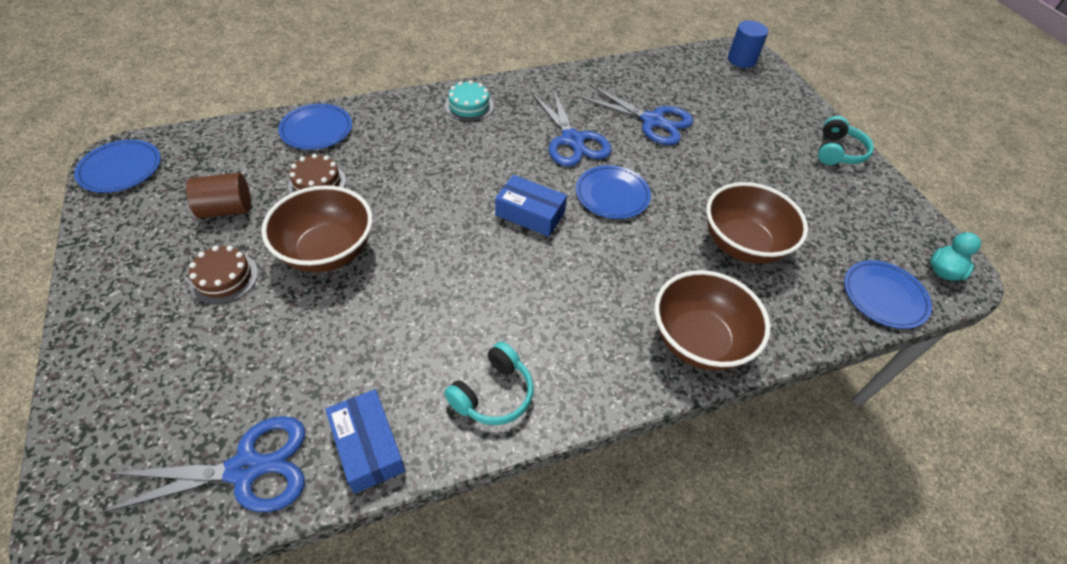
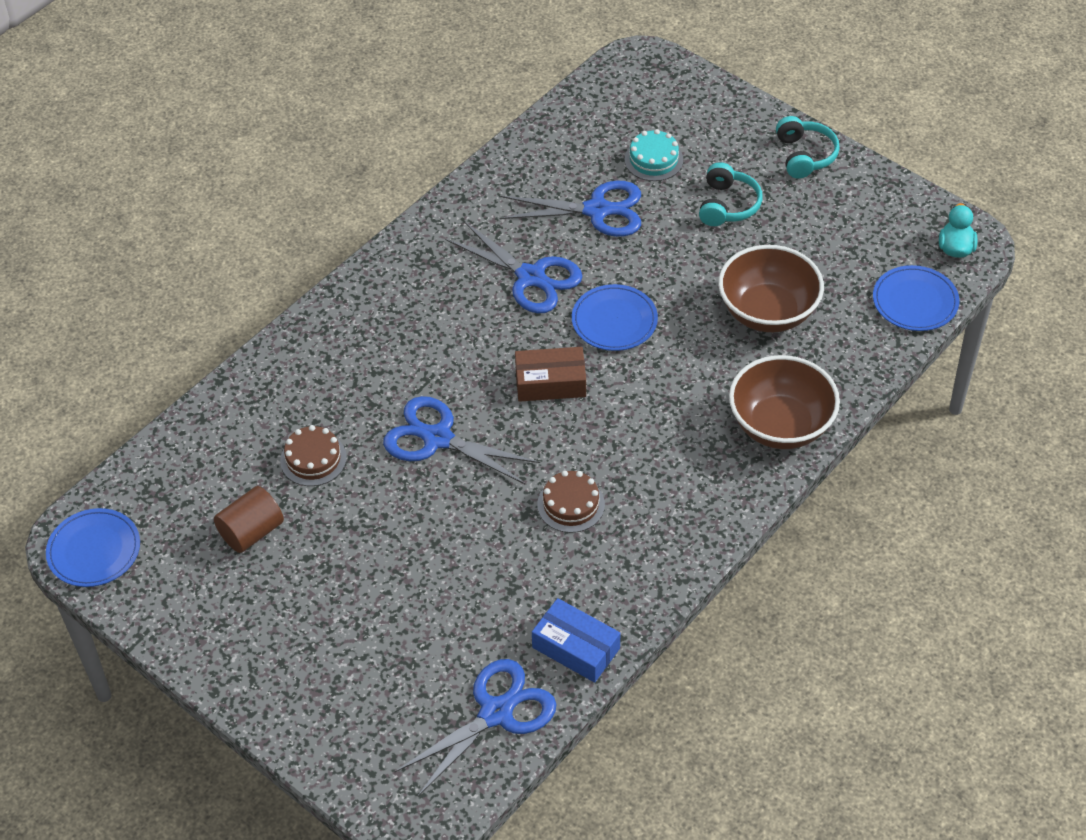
camera: 25 degrees left, 0 degrees up
brown cake [189,246,258,304] -> brown cake moved to [537,470,605,533]
brown bowl [261,185,373,272] -> none
blue plate [278,104,352,150] -> none
turquoise headphones [444,342,534,425] -> turquoise headphones moved to [699,162,762,226]
turquoise cake [445,80,494,122] -> turquoise cake moved to [624,129,683,181]
blue box [495,175,567,237] -> brown box [515,347,586,402]
blue cylinder [728,21,768,68] -> none
none -> blue scissors [383,396,540,485]

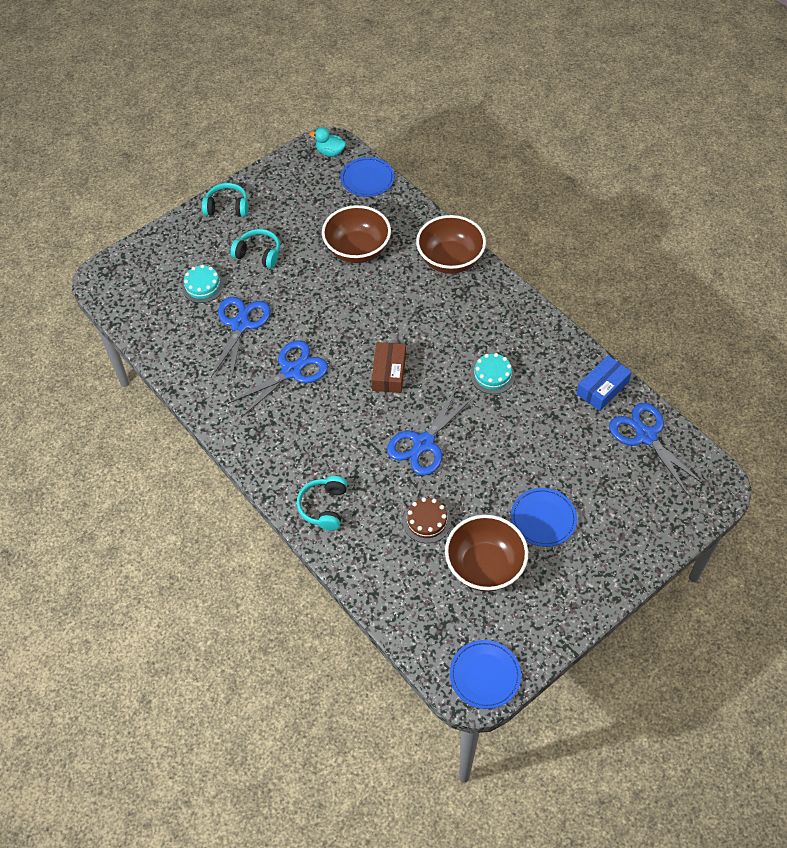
camera: 80 degrees left, 5 degrees up
brown cylinder [214,486,284,553] -> brown bowl [445,515,528,592]
brown cake [537,470,605,533] -> turquoise cake [470,353,515,394]
blue plate [572,284,658,351] -> blue plate moved to [511,488,577,547]
none -> turquoise headphones [297,476,347,531]

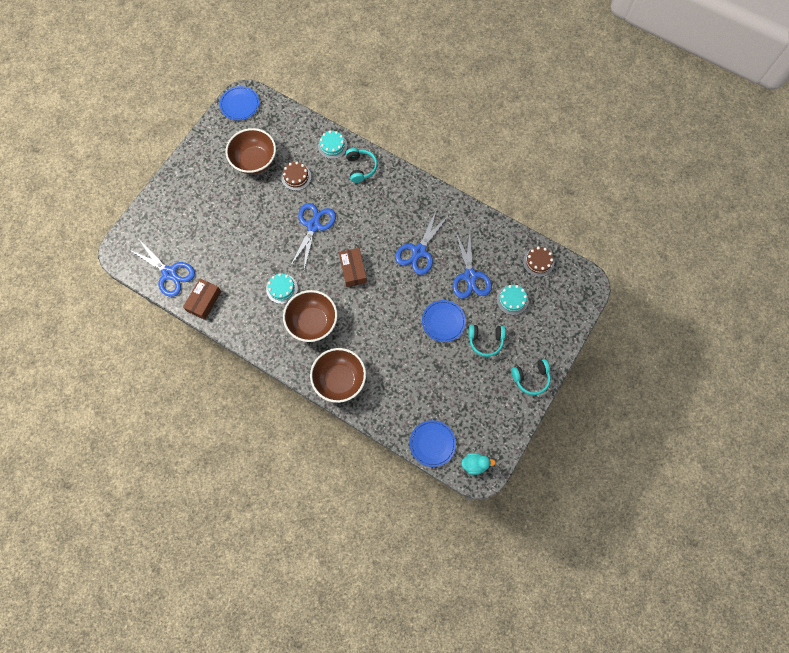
camera: 160 degrees right, 15 degrees up
brown bowl [322,205,391,263] -> brown bowl moved to [283,290,337,342]
blue plate [511,488,577,547] -> blue plate moved to [422,300,466,342]
blue box [577,355,632,411] -> brown box [183,279,221,320]
none -> turquoise cake [318,131,347,159]
none -> brown cake [523,247,554,277]

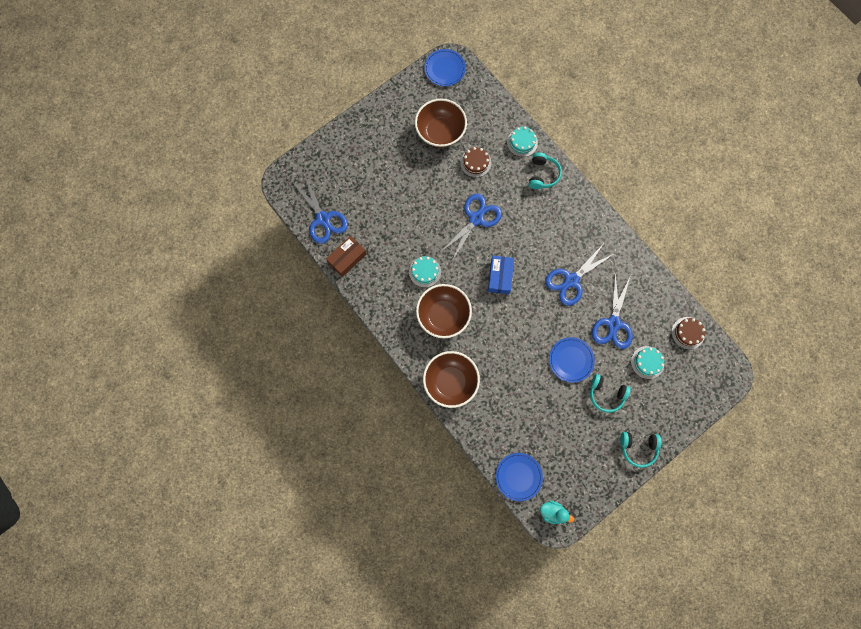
camera: 20 degrees right, 5 degrees up
brown box [339,248,367,287] -> blue box [488,256,514,294]

